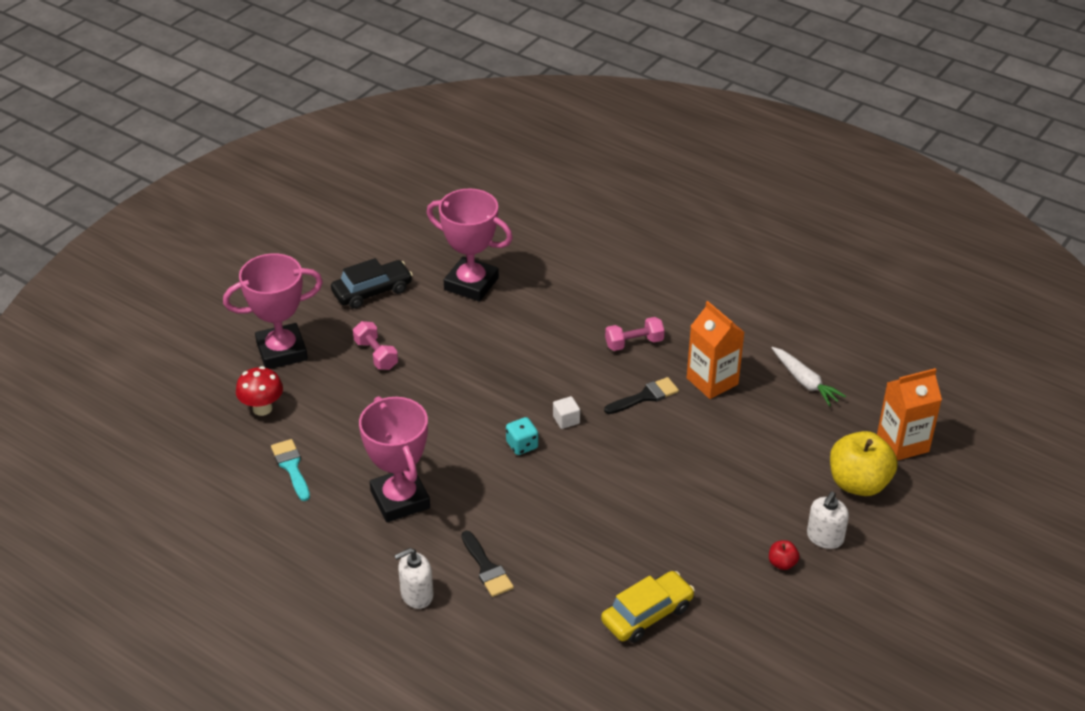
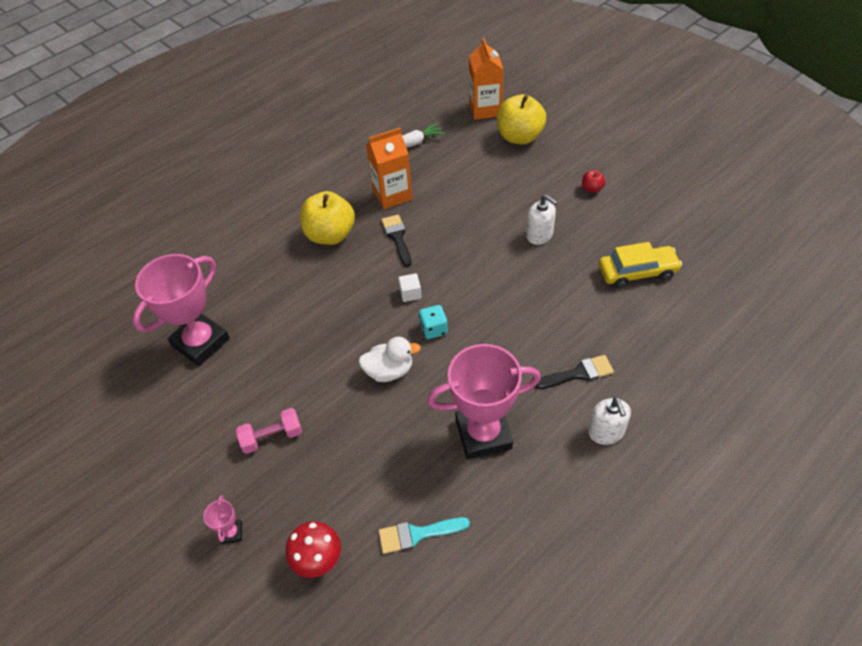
camera: 75 degrees left, 10 degrees up
pink trophy [223,253,323,369] -> pink trophy [204,495,242,544], size x0.41
black car [331,258,413,309] -> none
yellow car [601,571,695,643] -> yellow car turned 105 degrees clockwise [599,242,682,288]
pink dumbbell [605,317,665,351] -> yellow apple [300,191,355,245]
white soap dispenser [807,491,849,549] -> white soap dispenser moved to [526,194,557,245]
none -> white duck [359,337,421,382]

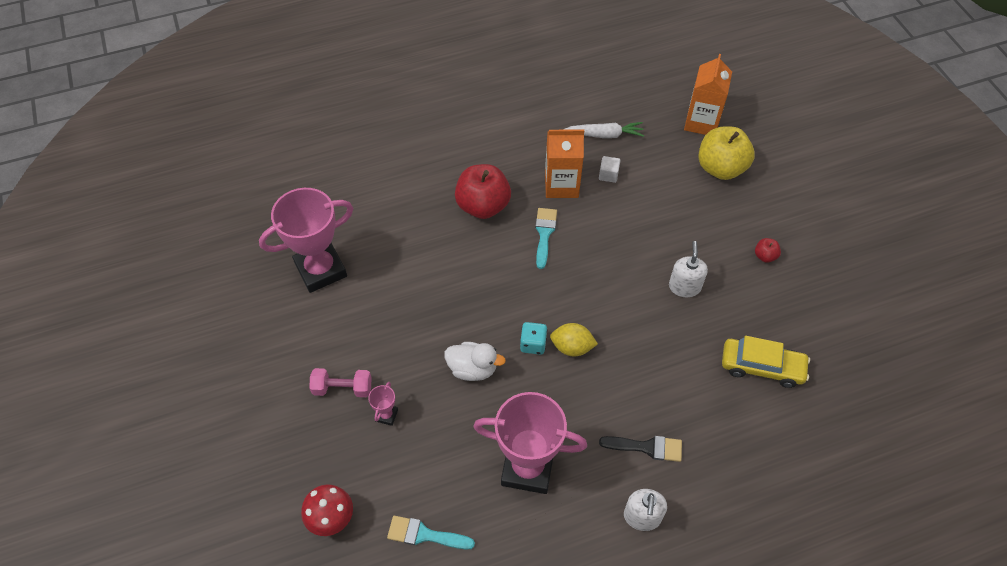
camera: 20 degrees right, 5 degrees up
pink trophy [204,495,242,544] -> pink trophy moved to [368,382,398,426]
yellow apple [300,191,355,245] -> red apple [455,164,511,219]
black brush [382,215,411,267] -> turquoise brush [535,208,557,269]
white cube [398,273,422,302] -> white cube moved to [599,156,621,183]
white soap dispenser [526,194,557,245] -> white soap dispenser turned 150 degrees counterclockwise [669,241,708,297]
none -> yellow lemon [550,323,598,357]

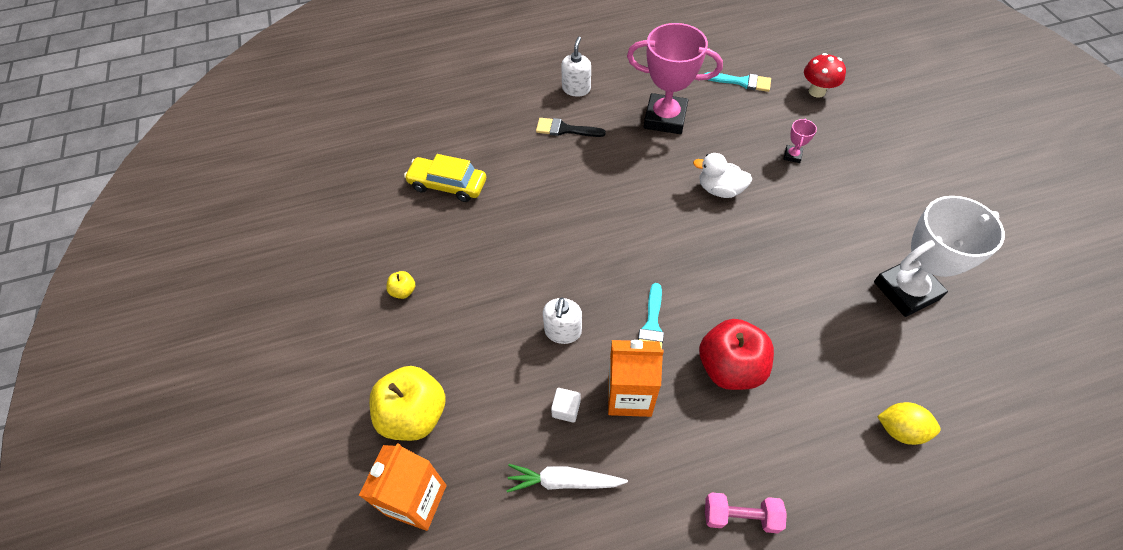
camera: 175 degrees left, 0 degrees up
pink trophy [259,188,353,293] -> white trophy [874,196,1005,317]
pink dumbbell [309,368,372,397] -> pink dumbbell moved to [705,493,787,533]
turquoise dice [520,322,547,355] -> none
yellow lemon [550,323,598,357] -> yellow lemon moved to [877,402,941,445]
white soap dispenser [669,241,708,297] -> white soap dispenser moved to [543,297,582,344]
red apple [755,238,781,263] -> yellow apple [386,271,415,299]

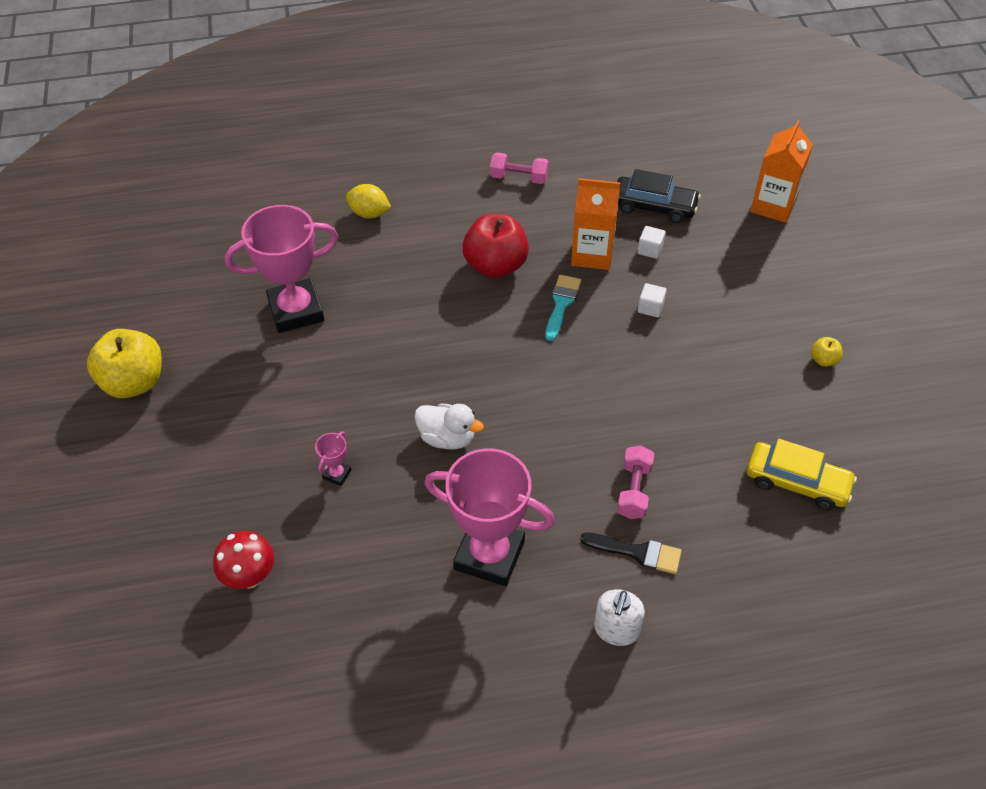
camera: 175 degrees left, 5 degrees down
yellow apple [369,366,446,441] -> yellow apple moved to [87,329,162,398]
white carrot [507,464,628,493] -> black car [617,169,701,223]
white soap dispenser [543,297,582,344] -> white cube [638,283,667,317]
turquoise brush [705,72,771,92] -> none
white trophy [874,196,1005,317] -> pink trophy [225,205,338,333]
none -> pink dumbbell [617,446,654,519]

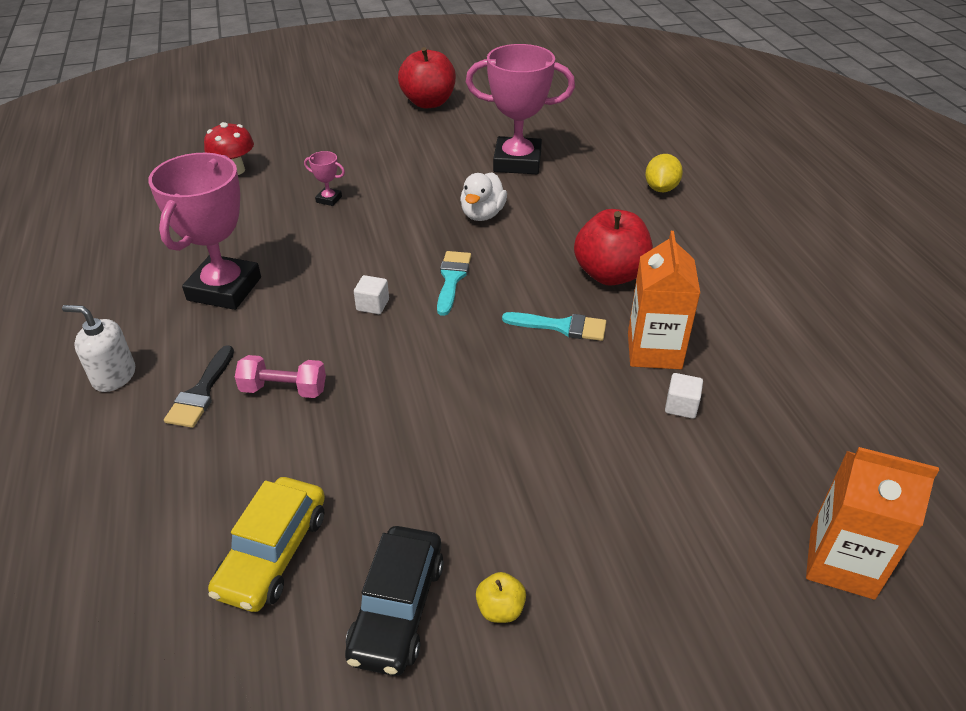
camera: 85 degrees right, 10 degrees down
yellow apple [87,329,162,398] -> red apple [398,47,456,108]
pink trophy [225,205,338,333] -> pink trophy turned 60 degrees counterclockwise [466,44,575,174]
white duck [414,404,484,450] -> white duck moved to [460,172,507,221]
pink dumbbell [490,153,549,184] -> none
black car [617,169,701,223] -> black car moved to [345,526,444,676]
white cube [638,283,667,317] -> white cube moved to [354,275,389,314]
none -> turquoise brush [437,251,471,316]

